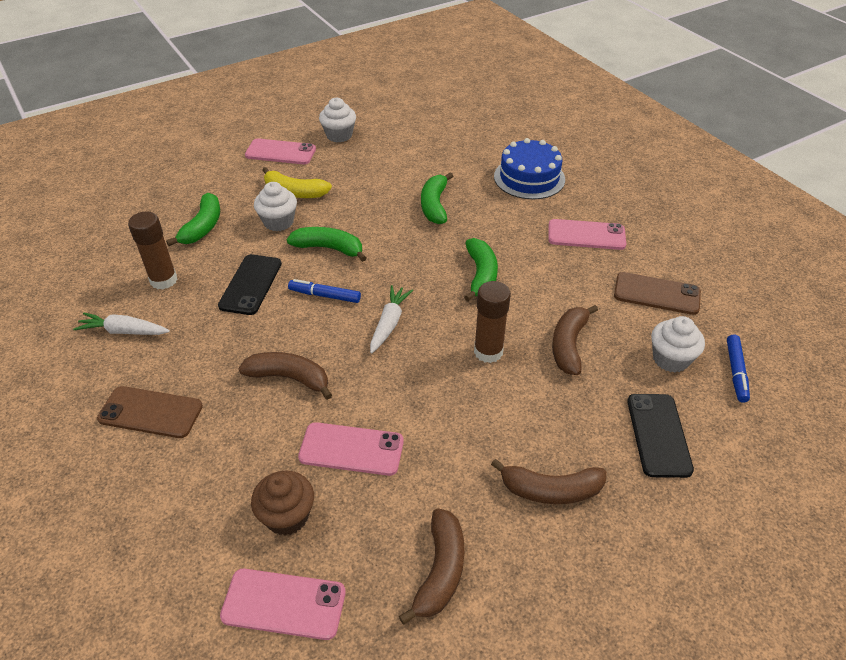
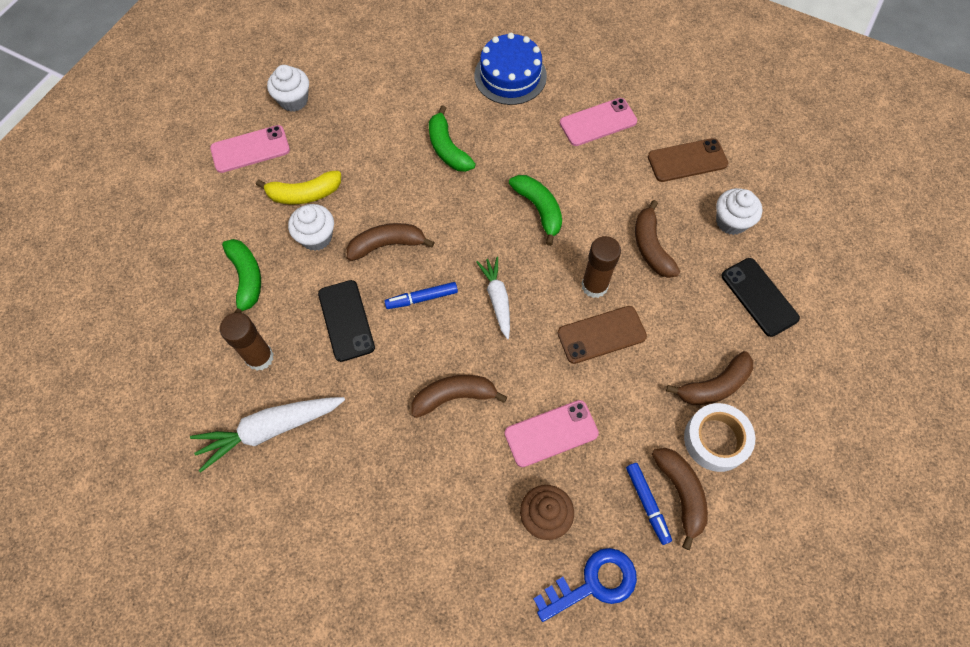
camera: 30 degrees left, 20 degrees up
white carrot [73,313,170,335] -> white carrot [190,397,345,473], size x1.57
brown phone [97,386,203,438] -> brown phone moved to [558,306,647,364]
pink phone [220,569,346,640] -> blue key [533,548,637,622]
green banana [287,227,366,262] -> brown banana [347,223,435,261]
blue marker [727,335,750,403] -> blue marker moved to [626,463,672,545]
none -> white tape [684,403,755,472]

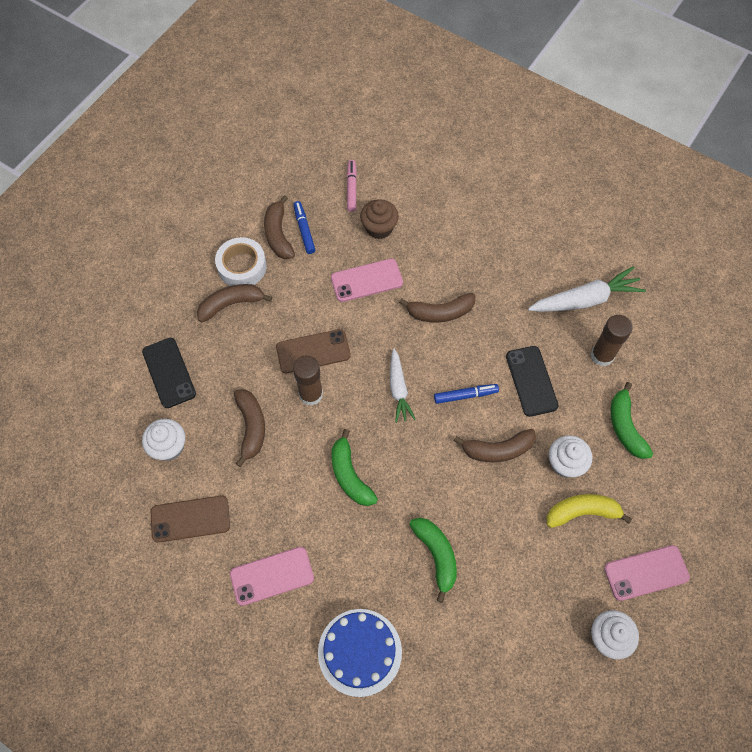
camera: 175 degrees left, 0 degrees up
blue key [533,548,637,622] -> pink marker [347,160,357,212]

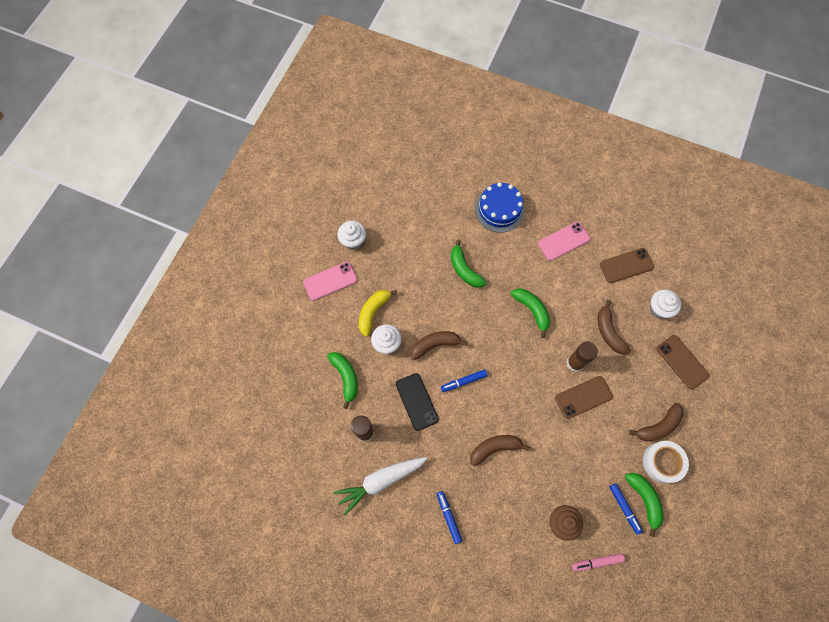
camera: 170 degrees right, 5 degrees up
black phone [142,338,196,408] -> brown phone [657,335,709,389]
brown banana [264,195,295,259] -> green banana [625,473,664,537]
pink phone [331,259,403,302] -> none
pink marker [347,160,357,212] -> pink marker turned 90 degrees clockwise [572,553,625,571]
white carrot [390,348,416,423] -> none
yellow banana [547,494,632,528] -> yellow banana turned 135 degrees clockwise [359,290,397,337]
none -> blue marker [437,491,462,544]

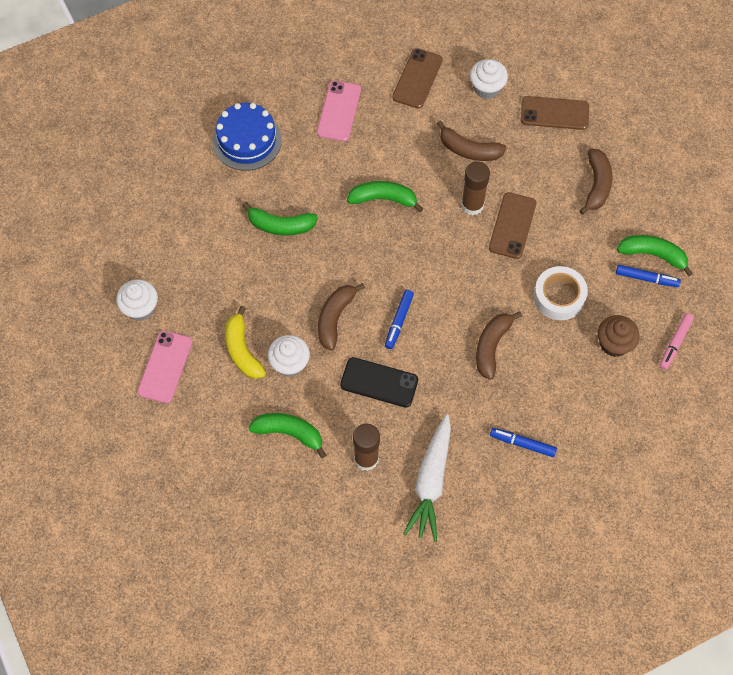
camera: 50 degrees left, 5 degrees down
white tape [643,441,689,484] -> white tape moved to [534,266,588,320]

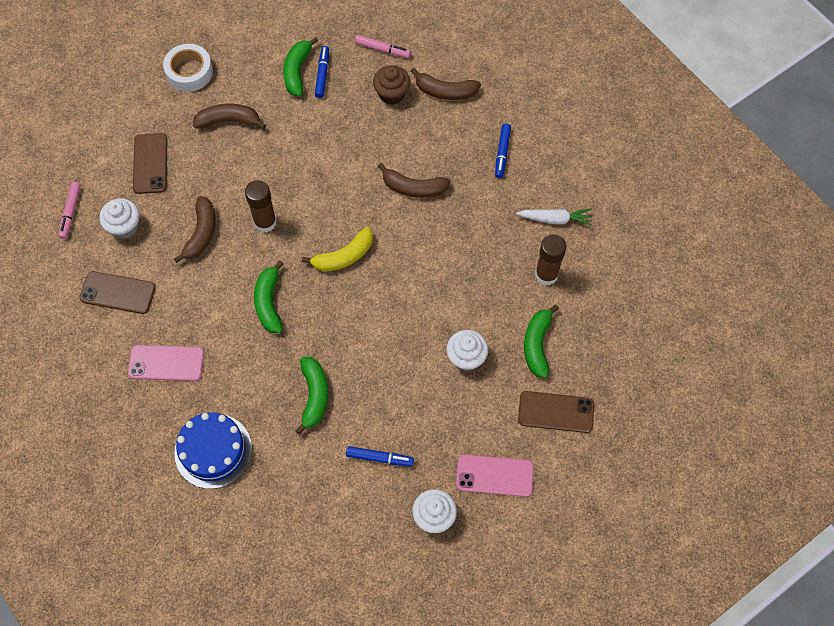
camera: 100 degrees left, 0 degrees up
yellow banana [225,306,266,379] -> yellow banana moved to [302,227,373,272]
brown banana [318,283,365,351] -> brown banana moved to [411,68,481,100]
black phone [340,357,418,408] -> none
blue marker [385,290,414,349] -> blue marker moved to [346,446,414,466]
white carrot [403,414,451,542] -> white carrot [516,208,592,226], size x0.64
brown phone [489,192,536,259] -> brown phone moved to [518,391,594,433]
white tape [534,266,588,320] -> white tape moved to [163,44,213,92]
none -> pink marker [58,182,81,239]

